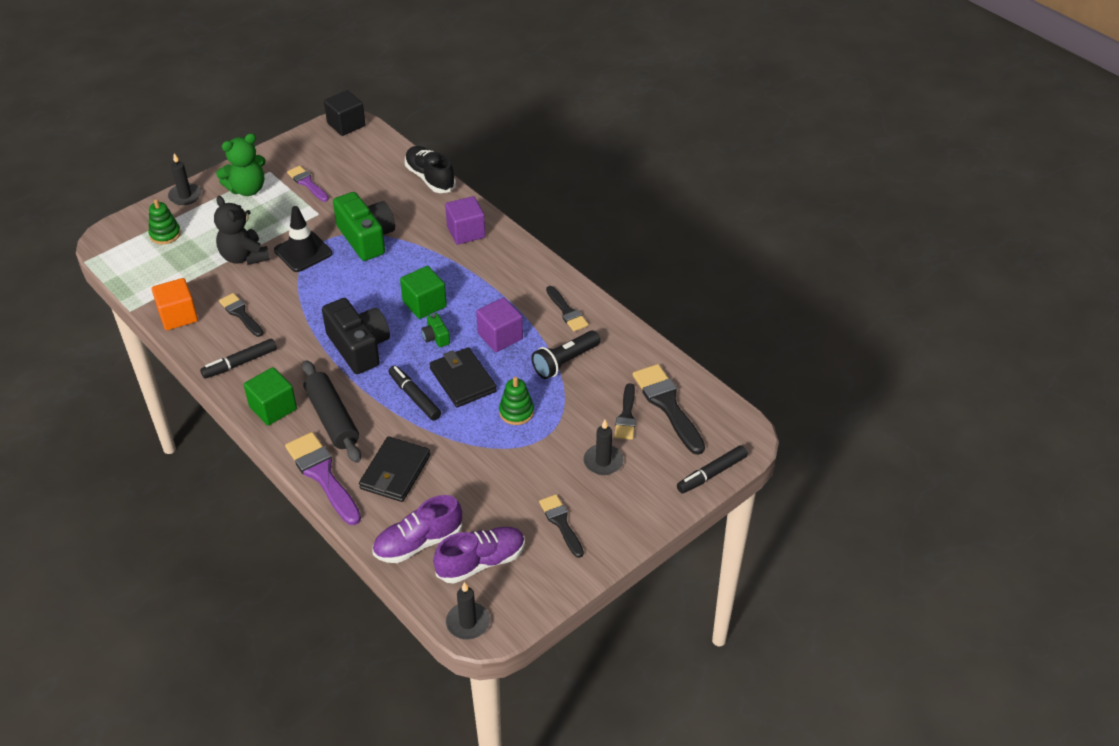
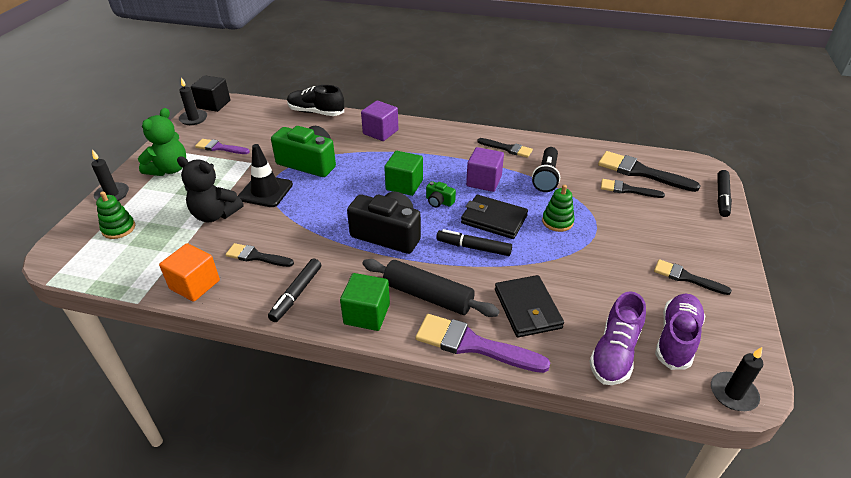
camera: 35 degrees left, 5 degrees down
black candle [584,420,623,475] -> black candle moved to [179,77,207,125]
black brush [614,383,636,440] -> black brush turned 135 degrees clockwise [601,179,665,198]

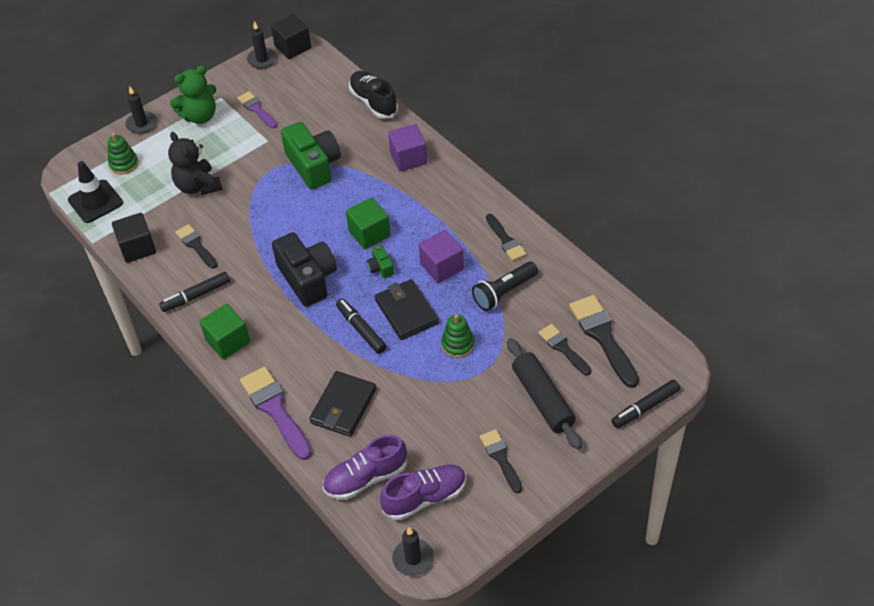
camera: 40 degrees right, 10 degrees up
orange cube [159,243,220,302] -> black cube [112,213,156,263]
black traffic cone [238,144,293,207] -> black traffic cone moved to [68,161,123,223]
black rolling pin [362,259,500,317] -> black rolling pin moved to [507,338,582,449]

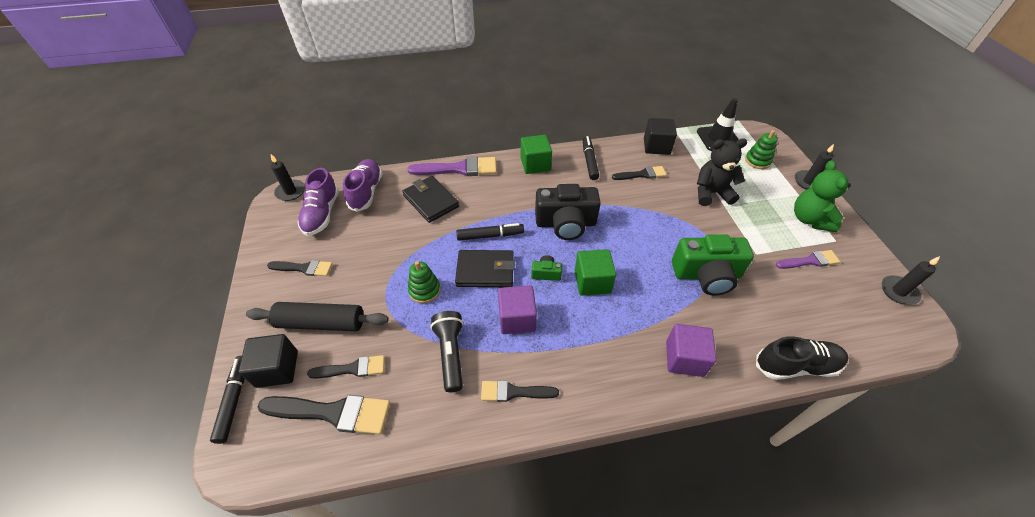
camera: 115 degrees right, 0 degrees up
black cube [271,14,311,59] -> black cube moved to [238,334,298,388]

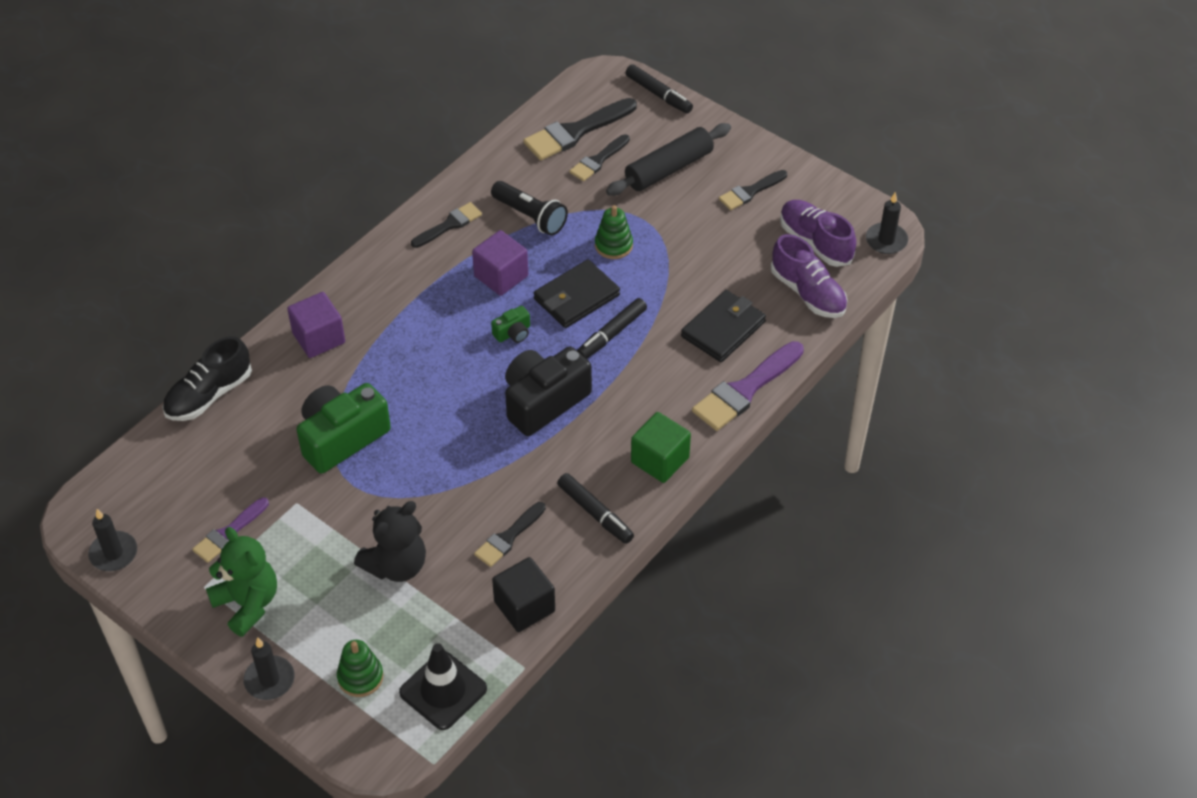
camera: 140 degrees right, 0 degrees up
black cube [238,334,298,388] -> none
black wallet [402,176,459,223] -> black wallet turned 60 degrees counterclockwise [681,290,766,362]
green cube [575,249,616,296] -> none

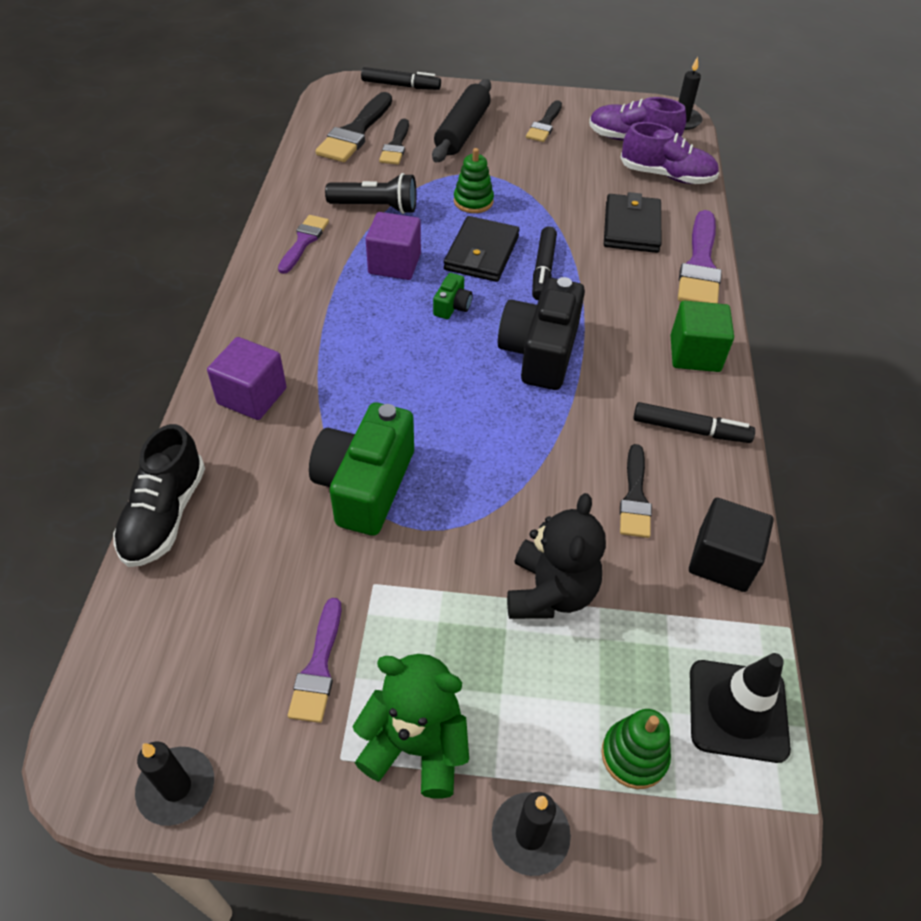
camera: 35 degrees left, 0 degrees up
black brush [411,202,482,248] -> purple brush [278,215,329,274]

